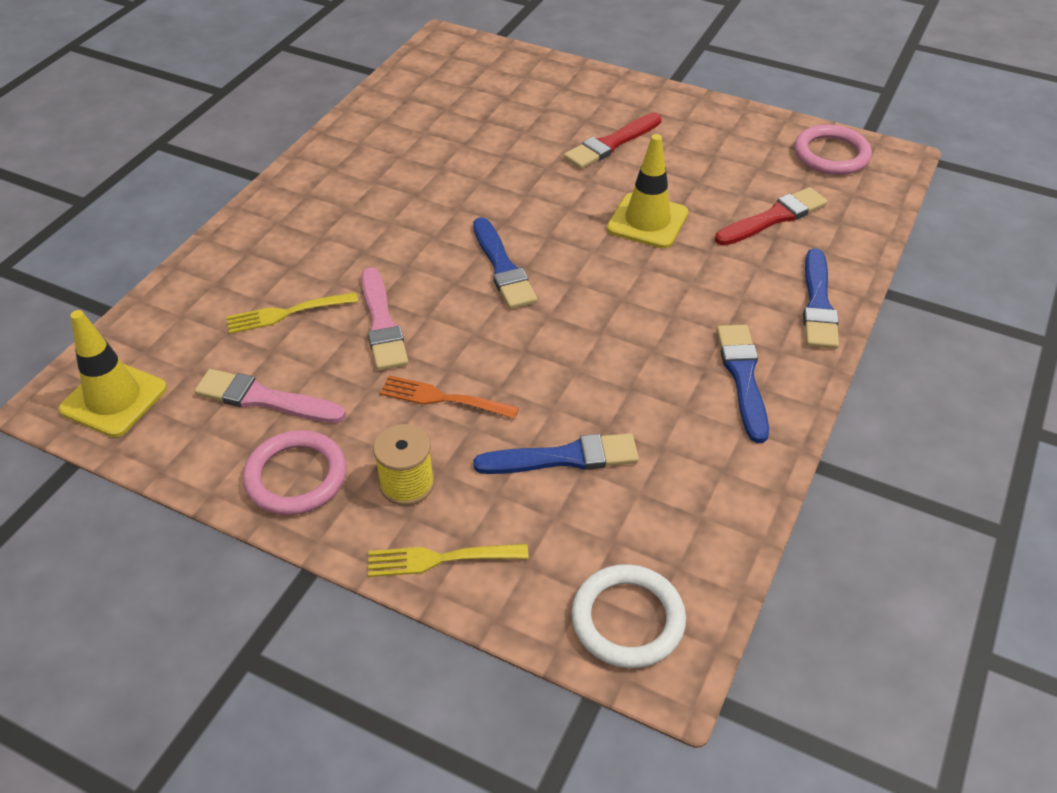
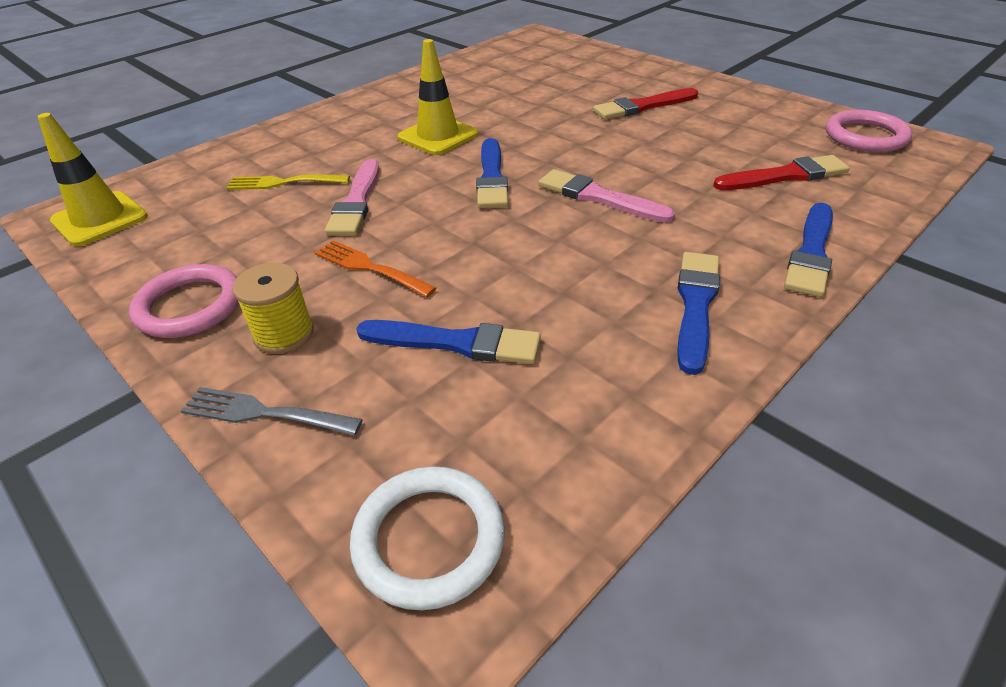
camera: 20 degrees right, 5 degrees down
pink brush [194,369,346,423] -> pink brush moved to [538,169,675,223]
yellow fork [368,544,529,577] -> grey fork [181,387,363,436]
yellow traffic cone [607,134,688,248] -> yellow traffic cone moved to [398,39,478,155]

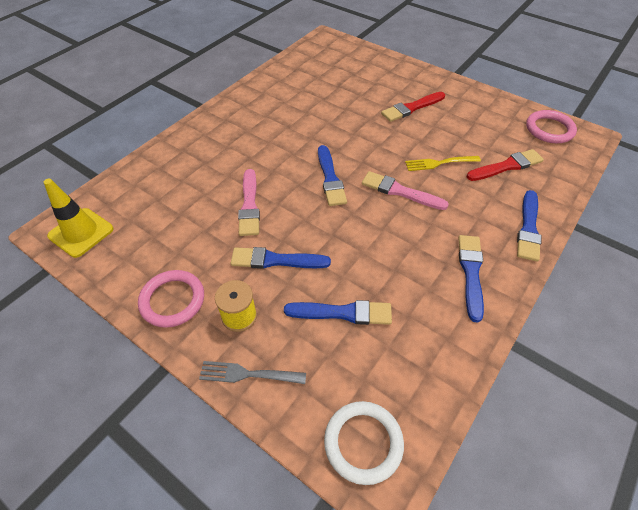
camera: 10 degrees left, 10 degrees up
yellow fork [227,174,350,190] -> yellow fork moved to [405,156,481,171]
orange fork [314,240,437,297] -> blue brush [231,247,331,269]
yellow traffic cone [398,39,478,155] -> none

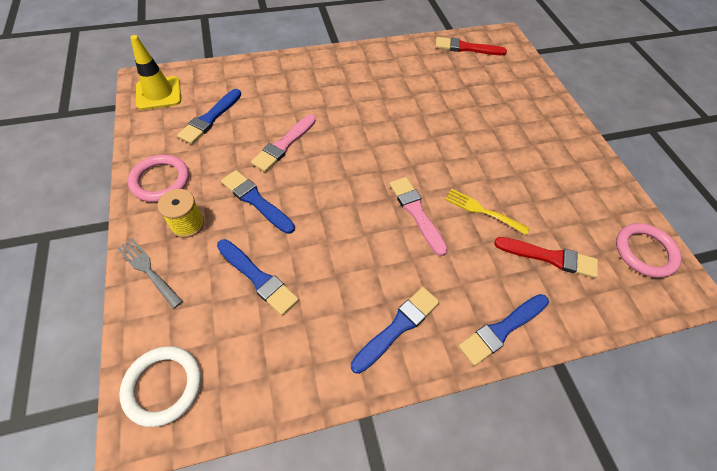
camera: 35 degrees right, 5 degrees up
blue brush [318,145,347,206] -> blue brush moved to [177,89,241,144]
red brush [381,92,445,122] -> red brush moved to [435,37,507,55]

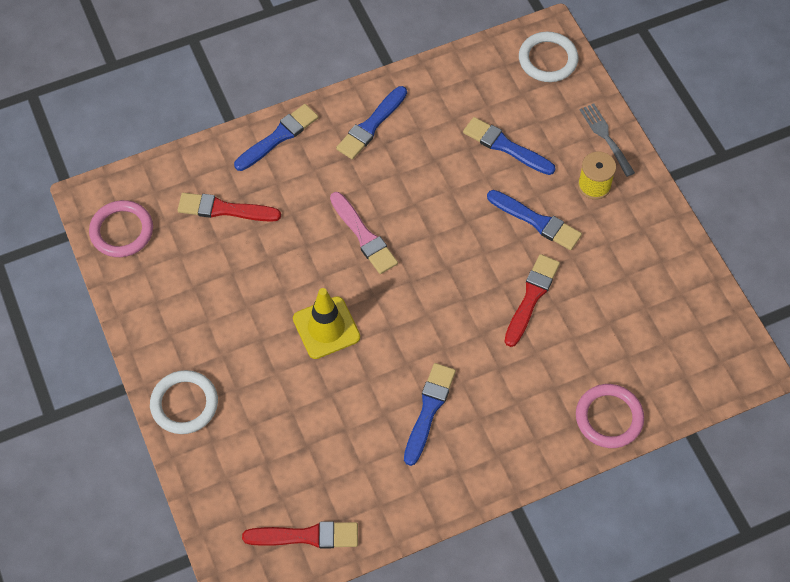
camera: 175 degrees right, 5 degrees up
grey fork [117,238,183,309] -> grey fork turned 150 degrees counterclockwise [580,103,635,177]
pink ring [128,155,189,202] -> pink ring moved to [576,384,644,448]
yellow traffic cone [130,35,181,110] -> yellow traffic cone moved to [293,288,360,359]
blue brush [177,89,241,144] -> blue brush moved to [404,363,456,466]
pink brush [251,115,316,172] -> red brush [504,254,560,347]
yellow fork [445,189,530,235] -> none
none -> white ring [150,370,218,434]

